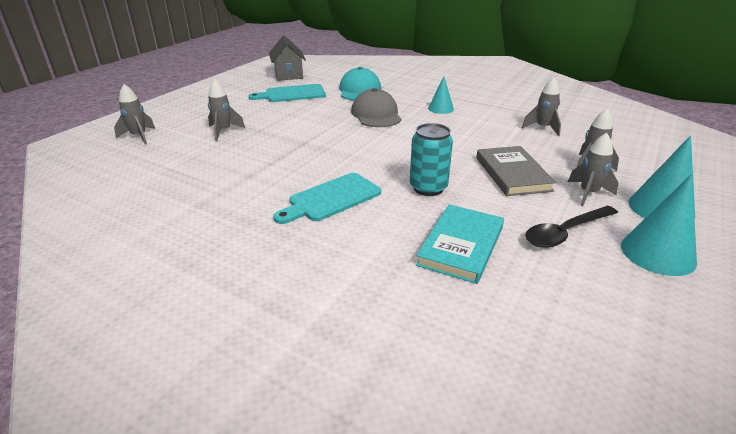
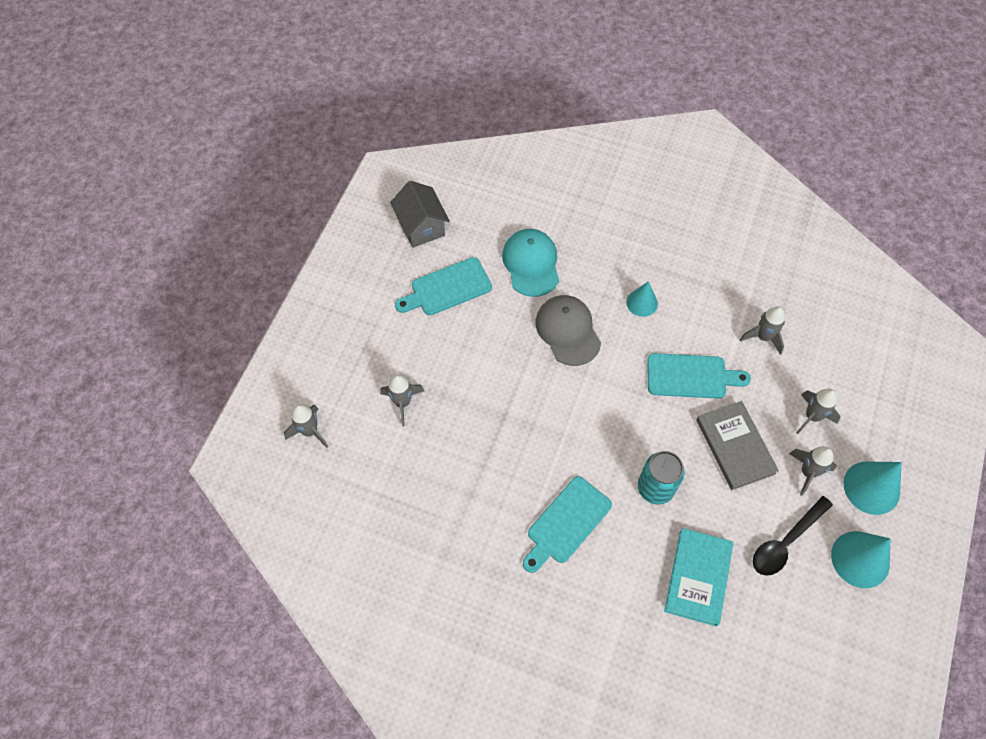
camera: 10 degrees left, 30 degrees up
none -> turquoise cutting board [647,353,751,399]

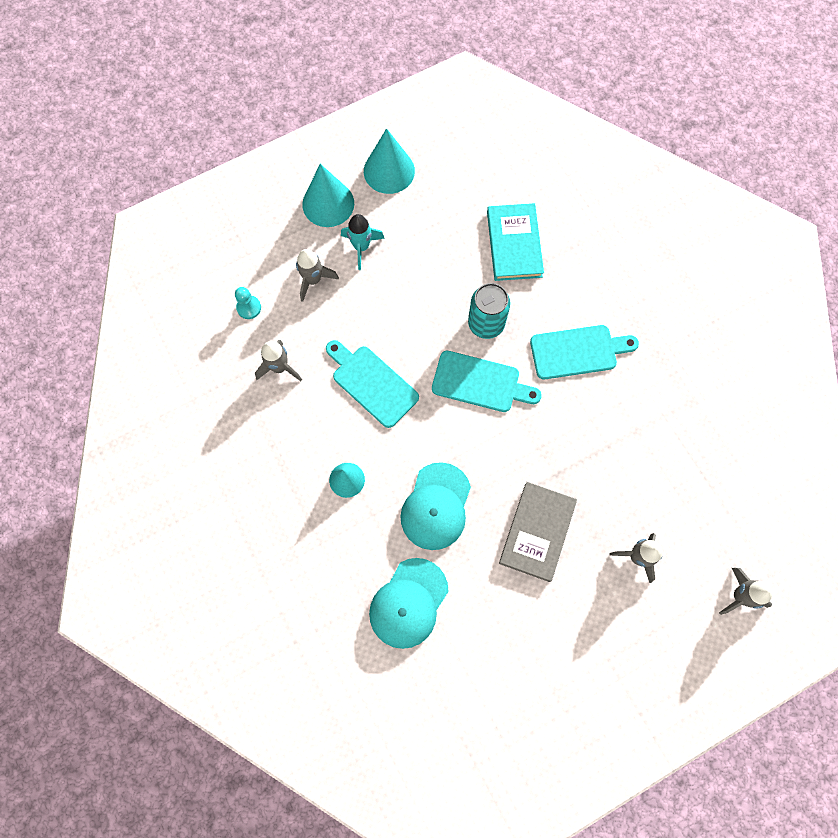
camera: 140 degrees left, 10 degrees up
grey house [390,181,450,248] -> none
turquoise cutting board [395,257,492,315] -> turquoise cutting board moved to [432,351,542,412]
grey cap [535,295,601,366] -> turquoise cap [400,462,471,550]
turquoise book [664,528,733,627] -> turquoise book turned 60 degrees counterclockwise [487,203,544,281]
grey book [696,401,779,490] -> grey book moved to [499,482,577,582]
black spoon [753,496,833,576] -> none
grey rocket [789,446,836,496] -> turquoise rocket [341,214,385,270]
none -> turquoise pawn [235,287,261,319]

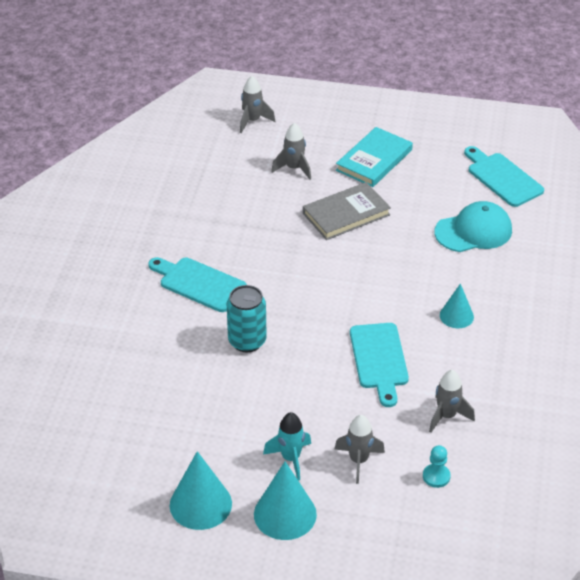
camera: 140 degrees left, 30 degrees down
turquoise cap [400,462,471,550] -> none
turquoise cutting board [432,351,542,412] -> turquoise cutting board moved to [464,146,544,207]
turquoise book [487,203,544,281] -> turquoise book moved to [336,127,413,187]

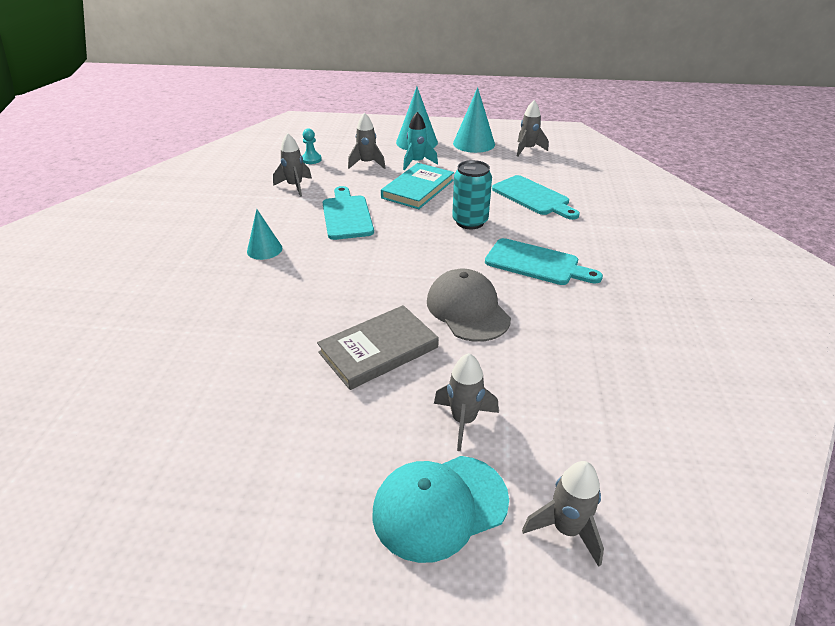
camera: 175 degrees right, 5 degrees down
turquoise book [336,127,413,187] -> turquoise book moved to [381,163,454,209]
turquoise cap [435,201,512,252] -> turquoise cap moved to [372,456,509,563]
turquoise cutting board [464,146,544,207] -> turquoise cutting board moved to [492,175,580,220]
none -> grey cap [427,269,511,342]
none -> grey rocket [517,100,548,156]

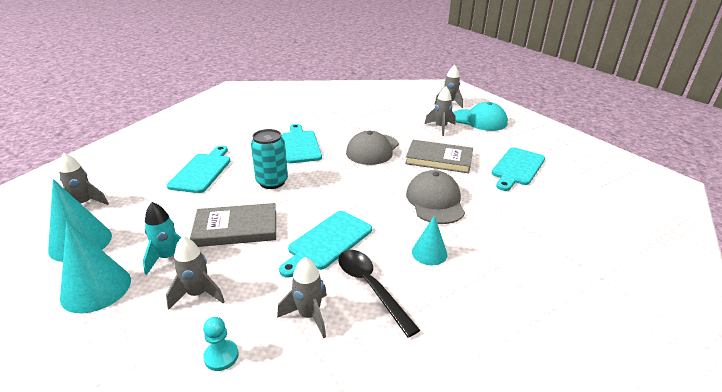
camera: 130 degrees left, 5 degrees down
turquoise book [381,163,454,209] -> grey book [190,203,276,247]
none -> black spoon [338,250,420,338]
none -> grey cap [406,170,465,224]
none -> turquoise cutting board [491,147,545,191]

